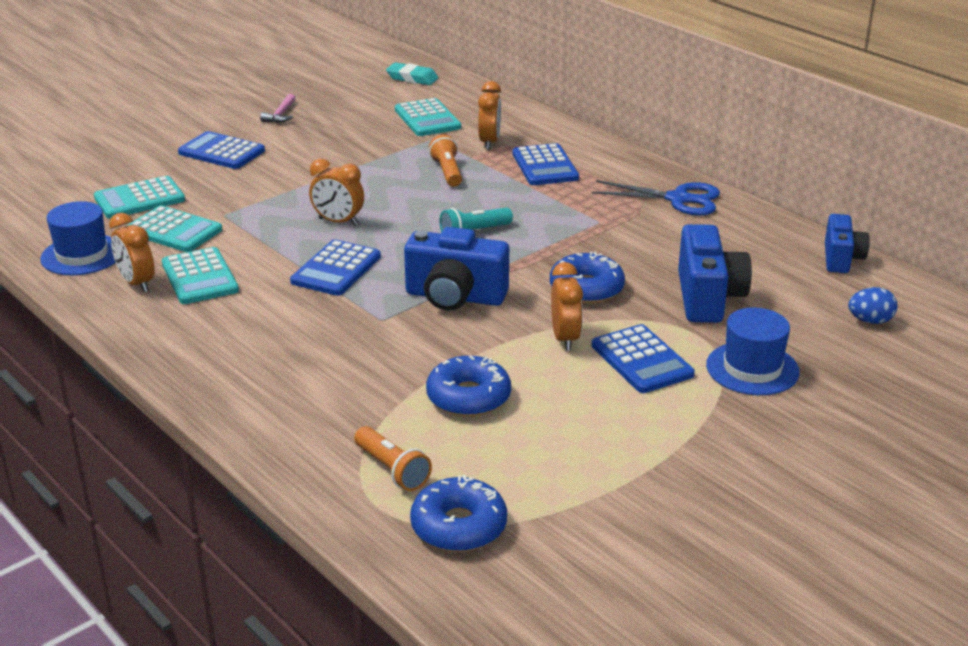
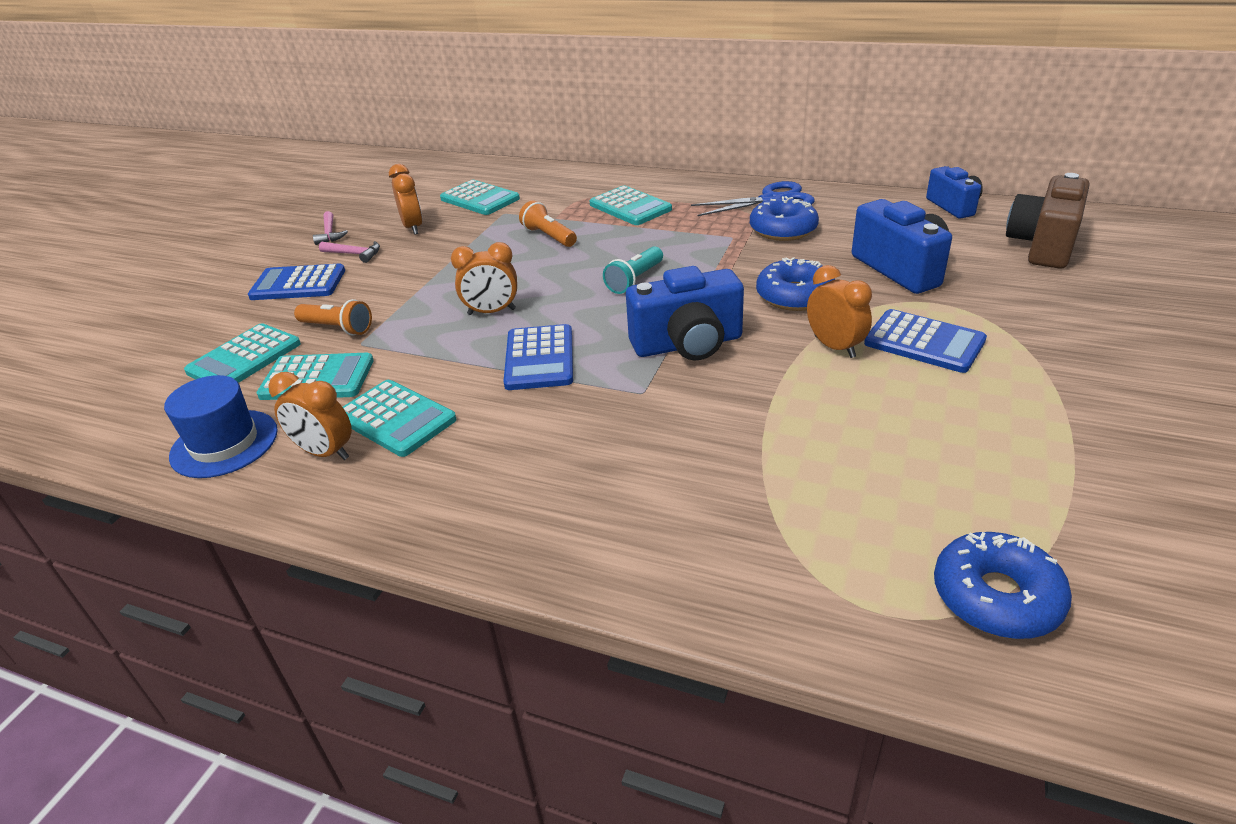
camera: 25 degrees left, 5 degrees up
orange flashlight [354,426,432,491] -> orange flashlight moved to [294,299,372,335]
turquoise eraser [386,62,438,85] -> none
blue donut [426,355,511,417] -> blue donut moved to [750,196,819,241]
orange clock [478,81,501,150] -> orange clock moved to [389,164,423,235]
blue calculator [512,143,579,185] -> turquoise calculator [589,185,672,225]
blue hat [706,308,800,395] -> none
blue egg [848,287,897,324] -> brown camera [1006,173,1089,269]
none -> pink hammer [319,241,380,263]

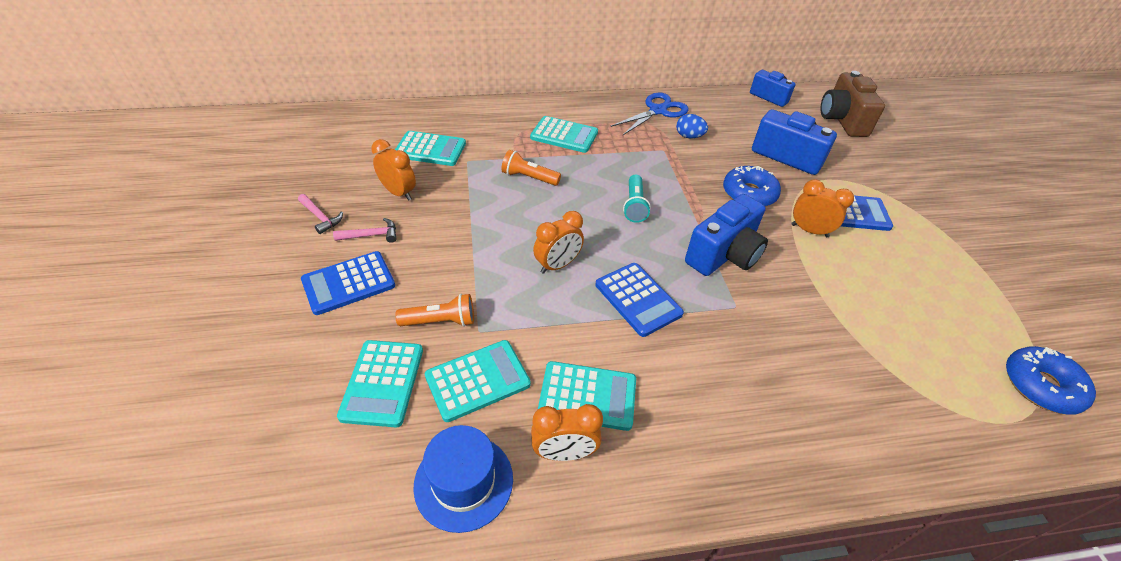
camera: 35 degrees left, 10 degrees up
blue donut [750,196,819,241] -> blue egg [676,114,708,138]

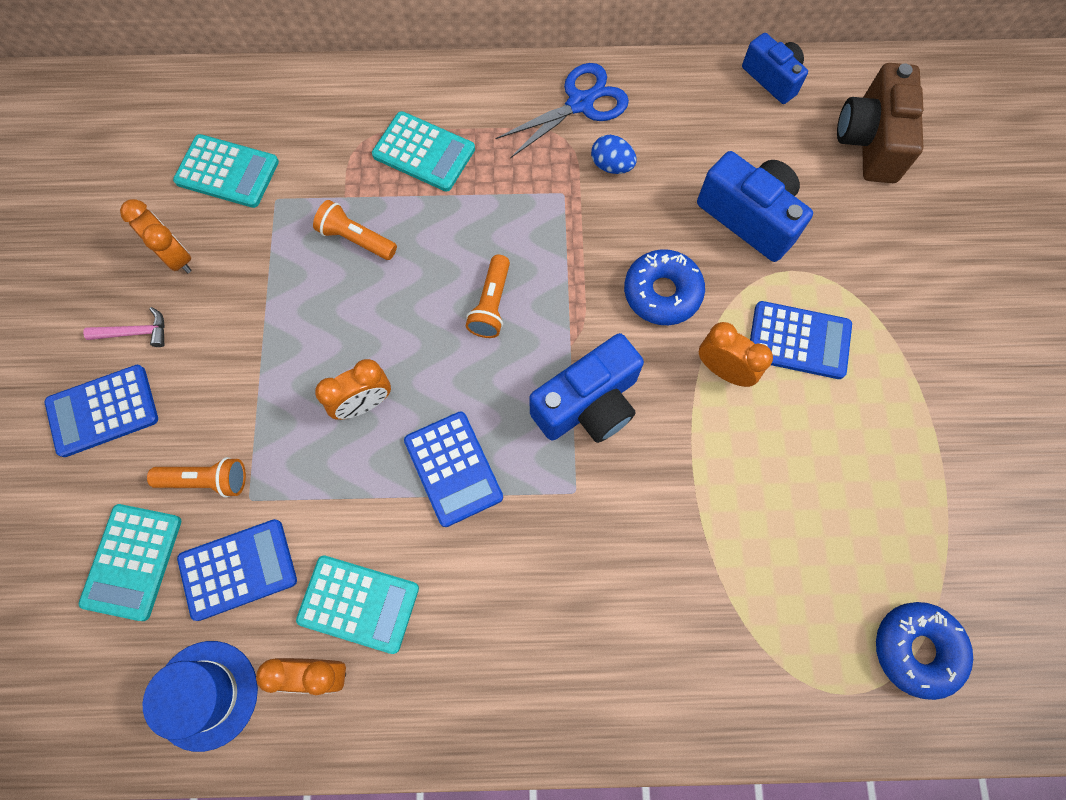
camera: 10 degrees right, 25 degrees up
pink hammer [298,194,343,234] -> none
turquoise calculator [425,340,531,422] -> blue calculator [177,519,297,621]
turquoise flashlight [623,175,651,223] -> orange flashlight [466,255,510,338]

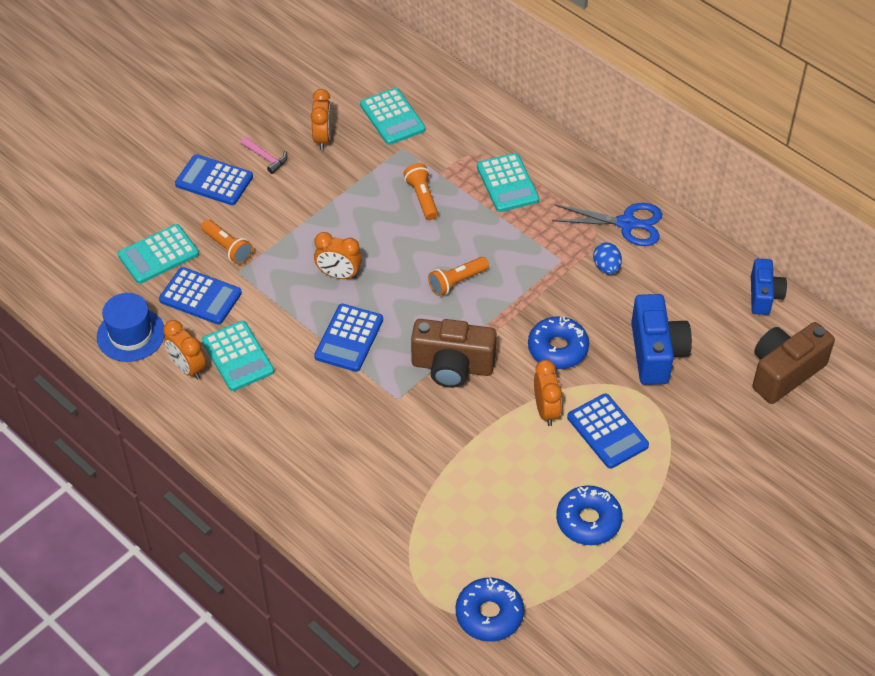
camera: 45 degrees right, 20 degrees down
blue camera [530,333,644,443] -> brown camera [411,319,497,388]
none -> blue donut [556,485,623,545]

